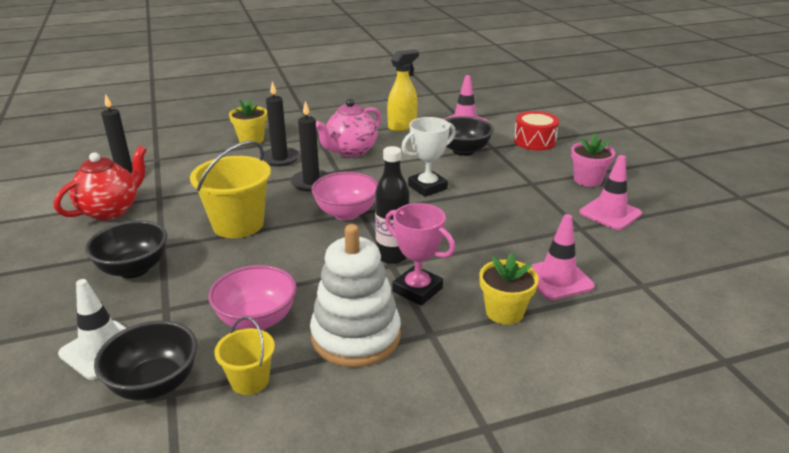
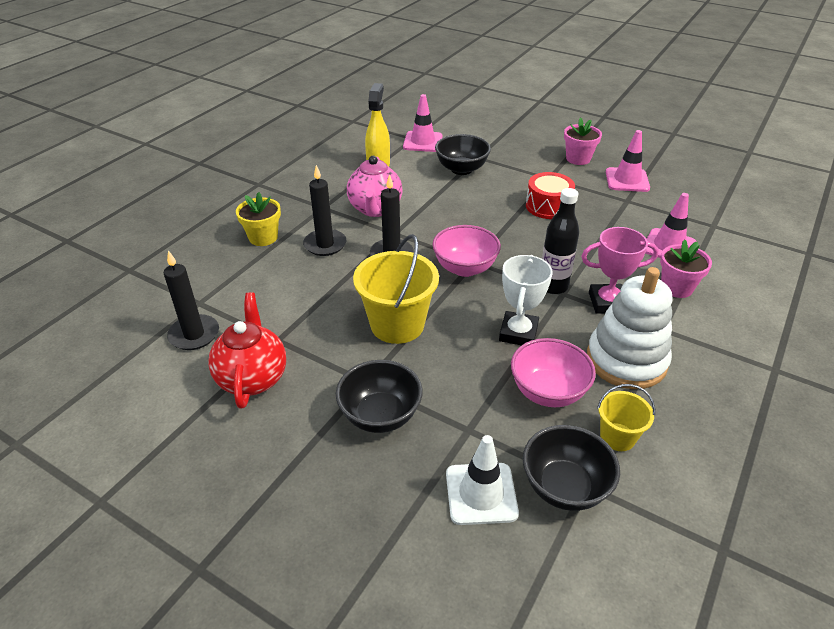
camera: 40 degrees left, 10 degrees up
white trophy [402,117,456,197] -> white trophy moved to [499,255,553,345]
yellow flower pot [480,253,539,325] -> pink flower pot [660,239,712,298]
red drum [514,111,559,151] -> red drum moved to [526,172,575,219]

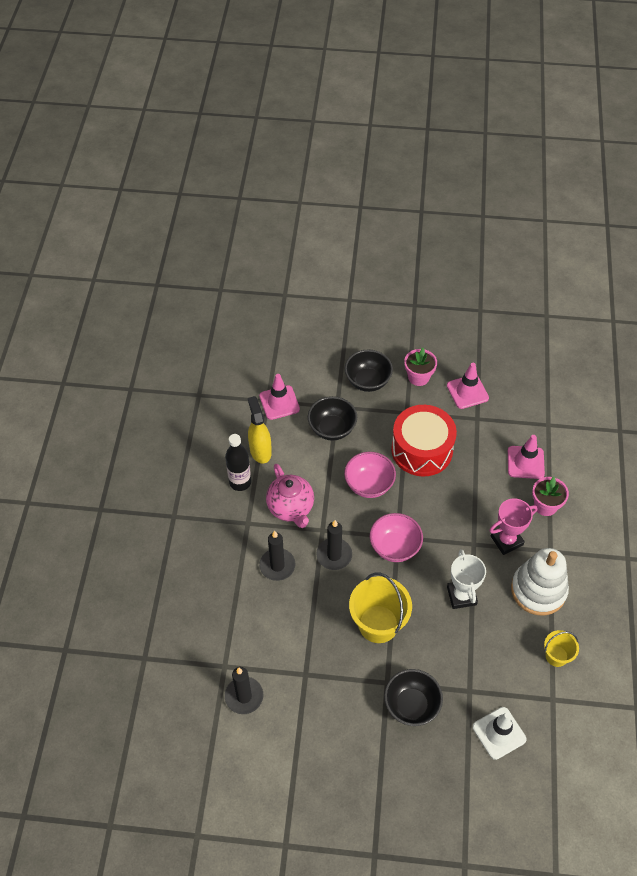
camera: 25 degrees left, 15 degrees up
red teapot [208,292,286,409] -> none
yellow flower pot [236,192,281,246] -> none
pink bowl [511,338,596,407] -> pink bowl moved to [344,452,396,498]
black bowl [523,425,620,511] -> black bowl moved to [345,349,393,392]
red drum [526,172,575,219] -> red drum [391,405,457,477], size x1.62
black bottle [542,188,579,294] -> black bottle moved to [225,434,251,491]

